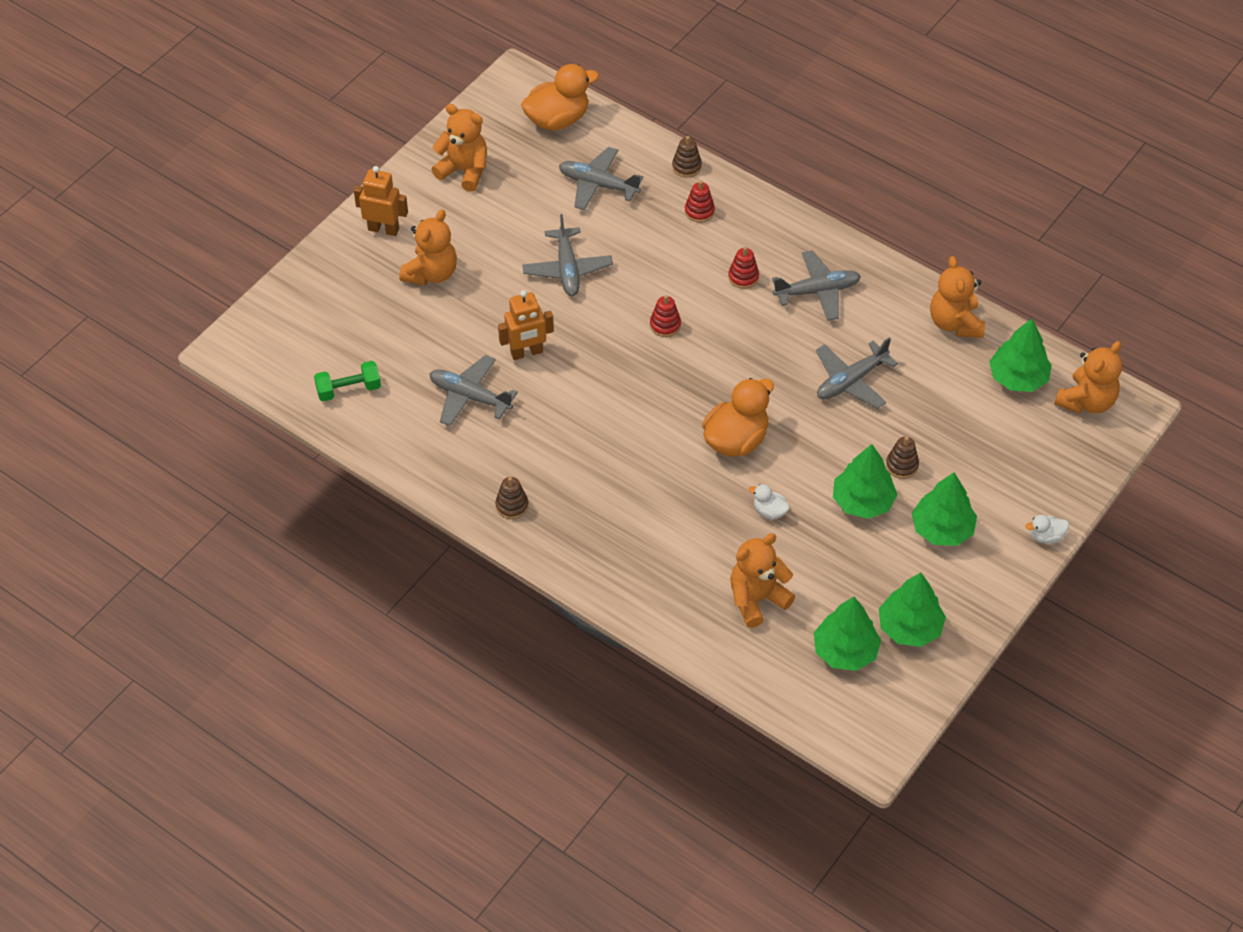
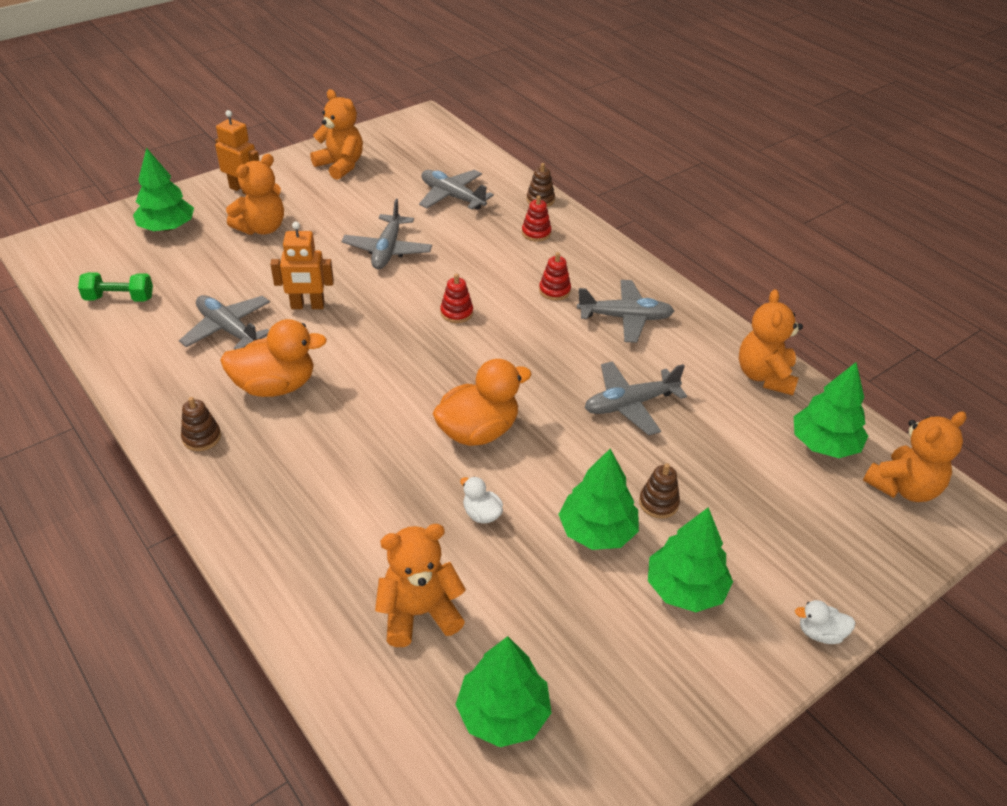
camera: 15 degrees right, 10 degrees down
orange duck [521,64,599,130] -> orange duck moved to [220,319,327,397]
green tree [879,572,946,647] -> green tree moved to [133,148,194,232]

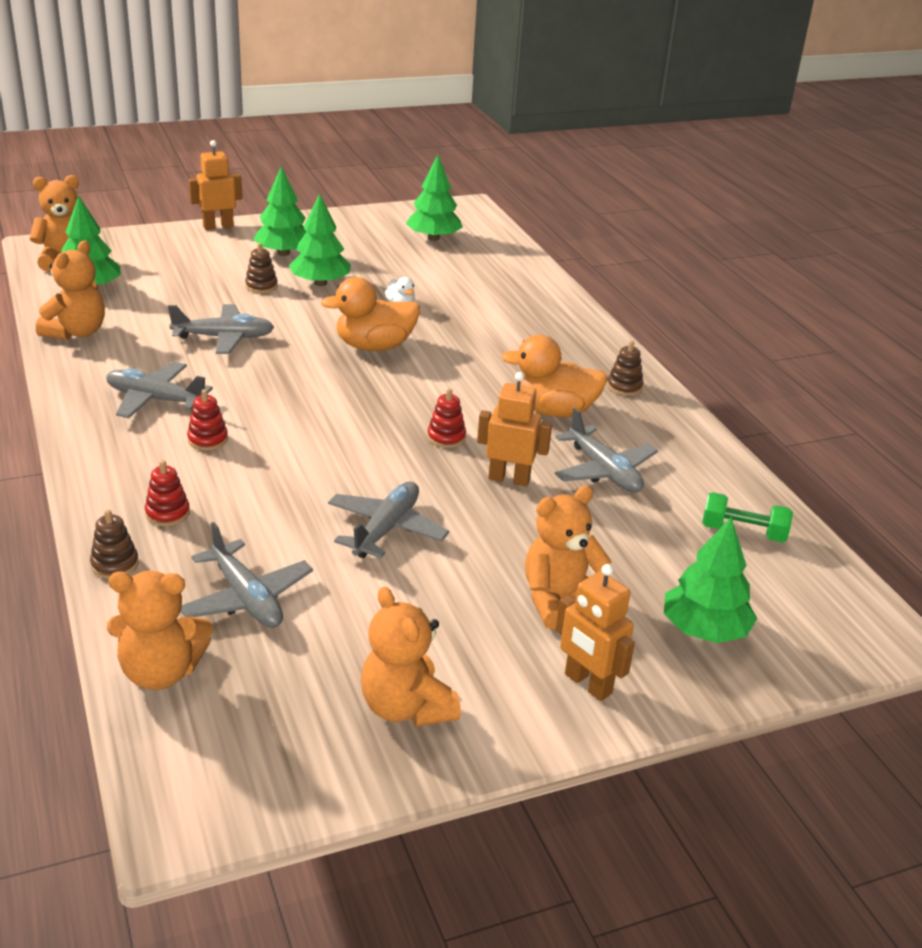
camera: 165 degrees left, 10 degrees down
orange teddy bear [375,524,466,647] -> orange teddy bear moved to [107,571,213,690]
red stacking toy [440,274,473,323] -> red stacking toy moved to [427,388,466,448]
white duck [795,600,855,644] -> orange robot [189,140,242,230]

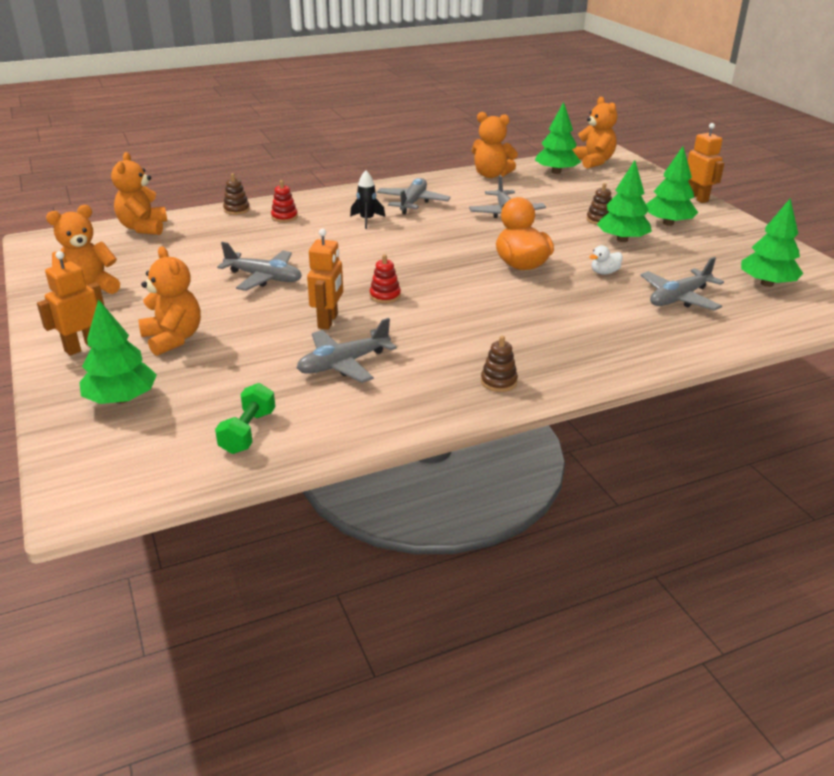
camera: 90 degrees right, 0 degrees up
grey plane [181,522,313,628] -> grey plane moved to [640,257,724,311]
red stacking toy [187,389,228,450] -> black rocket [350,170,385,229]
orange duck [501,335,608,417] -> none

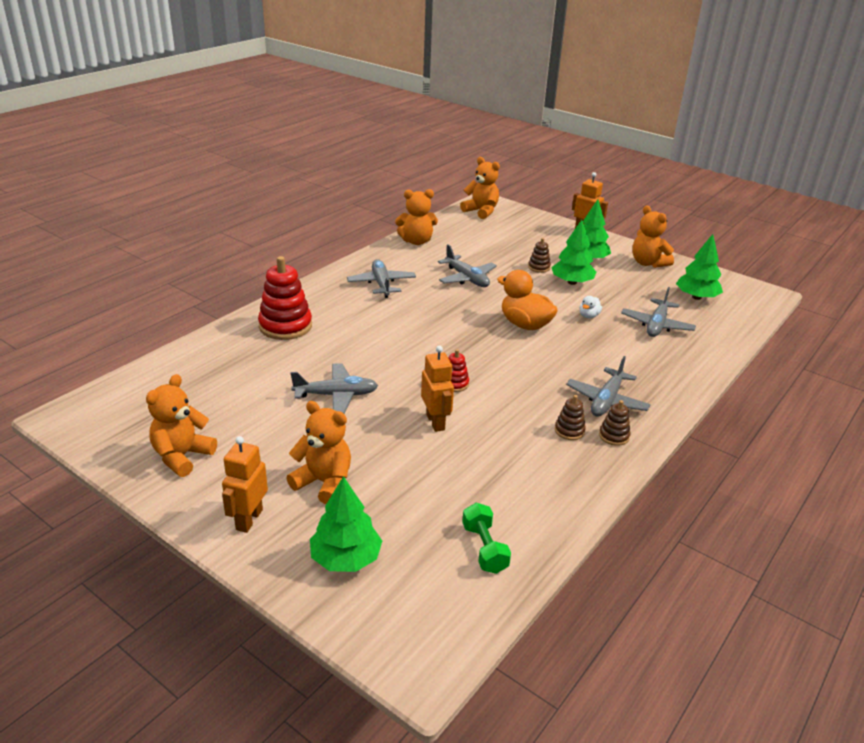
camera: 30 degrees left, 0 degrees up
orange teddy bear [111,152,167,235] -> orange teddy bear moved to [632,205,674,268]
brown stacking toy [223,173,250,215] -> brown stacking toy moved to [555,395,586,440]
red stacking toy [271,180,298,222] -> red stacking toy [258,256,312,340], size x2.06
grey plane [297,318,397,383] -> grey plane moved to [566,356,651,417]
black rocket [350,170,385,229] -> none
green tree [535,102,581,174] -> none

